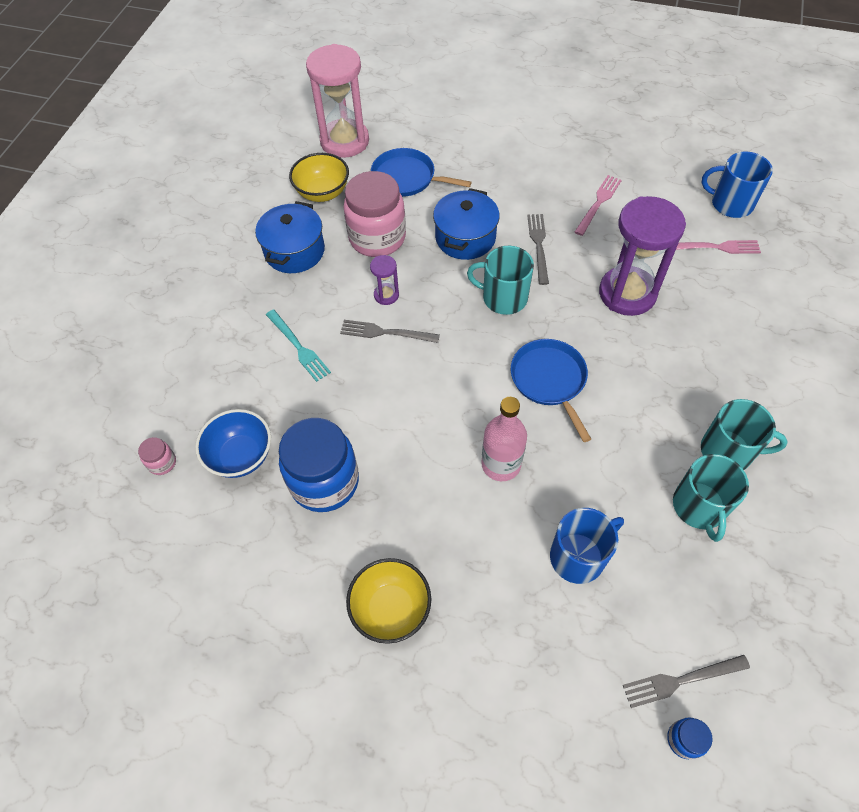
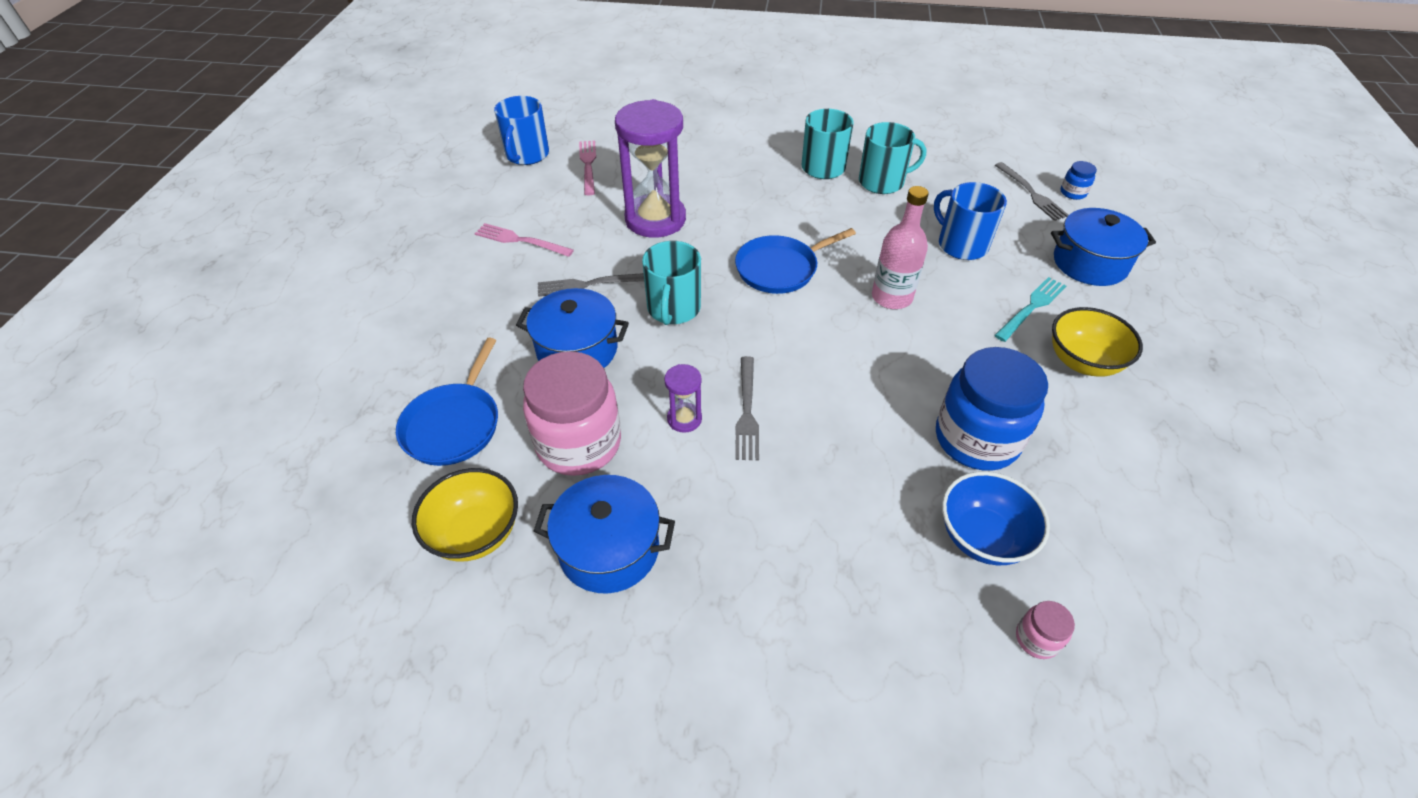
camera: 100 degrees left, 10 degrees down
turquoise fork [266,309,331,382] -> turquoise fork moved to [994,277,1066,342]
pink hourglass [306,44,369,158] -> none
none -> blue pot [1051,208,1156,286]

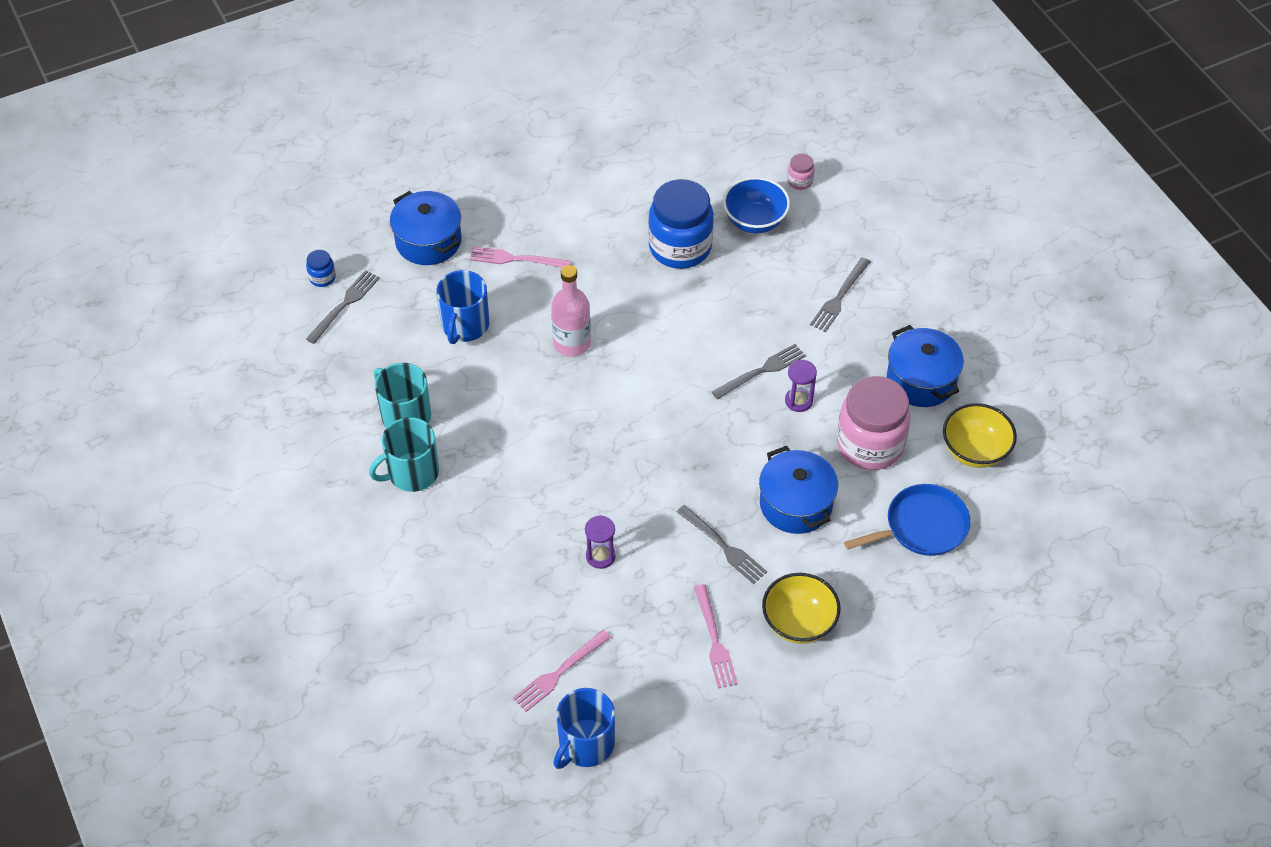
camera: 125 degrees left, 5 degrees up
blue mug [494,96,549,165] -> blue mug turned 150 degrees clockwise [553,688,615,769]
purple hourglass [615,99,686,238] -> purple hourglass [585,515,616,569], size x0.44
turquoise mug [642,241,701,325] -> none
blue pan [735,228,856,294] -> none
turquoise fork [994,277,1066,342] -> pink fork [470,246,571,268]
yellow bowl [1052,307,1143,377] -> yellow bowl moved to [762,573,841,644]
none -> grey fork [810,257,870,332]

